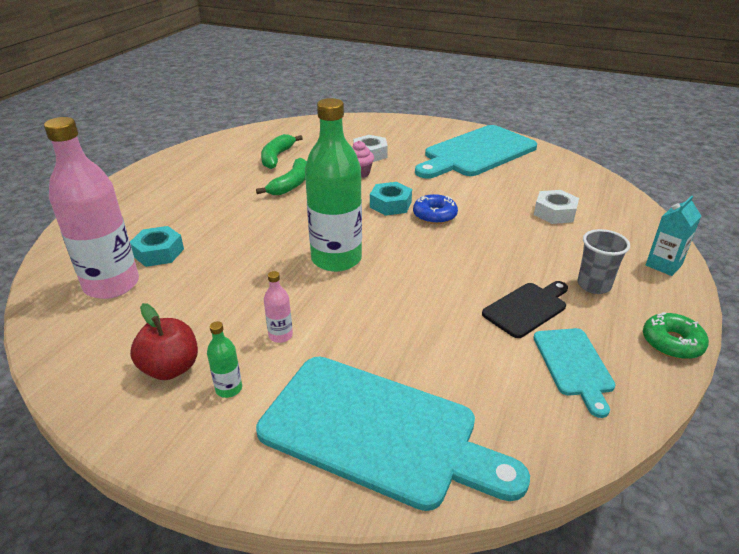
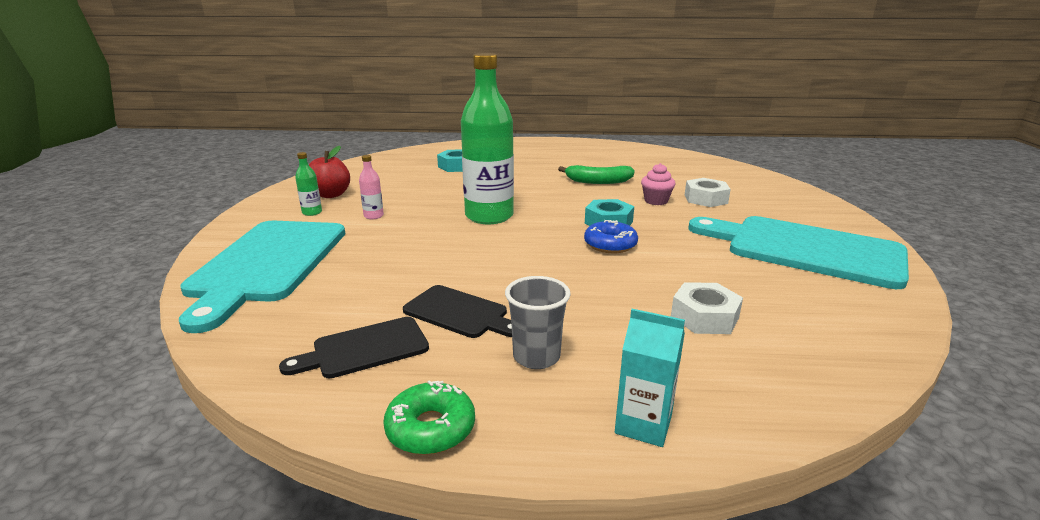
camera: 70 degrees right, 10 degrees down
pink bottle [44,117,139,299] -> none
green banana [261,134,303,169] -> none
turquoise cutting board [533,328,615,418] -> black cutting board [279,317,429,378]

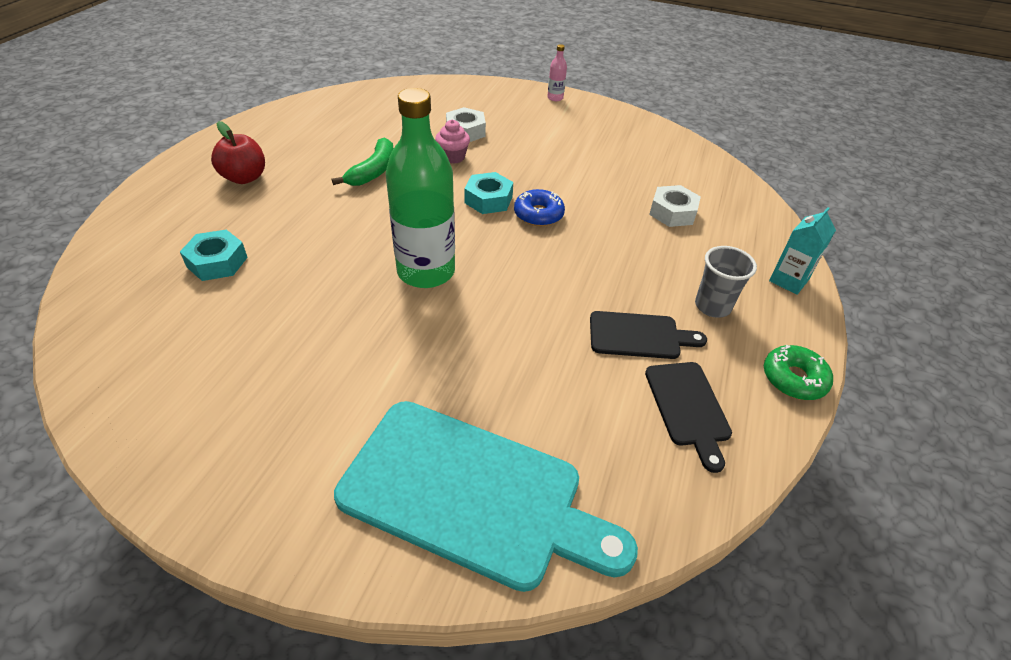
camera: 75 degrees left, 20 degrees up
green bottle [295,152,322,216] -> none
red apple [309,146,350,198] -> red apple moved to [211,121,265,184]
pink bottle [359,155,384,219] -> pink bottle moved to [547,44,567,101]
black cutting board [403,285,512,338] -> black cutting board turned 45 degrees clockwise [590,311,707,359]
turquoise cutting board [688,216,909,289] -> none

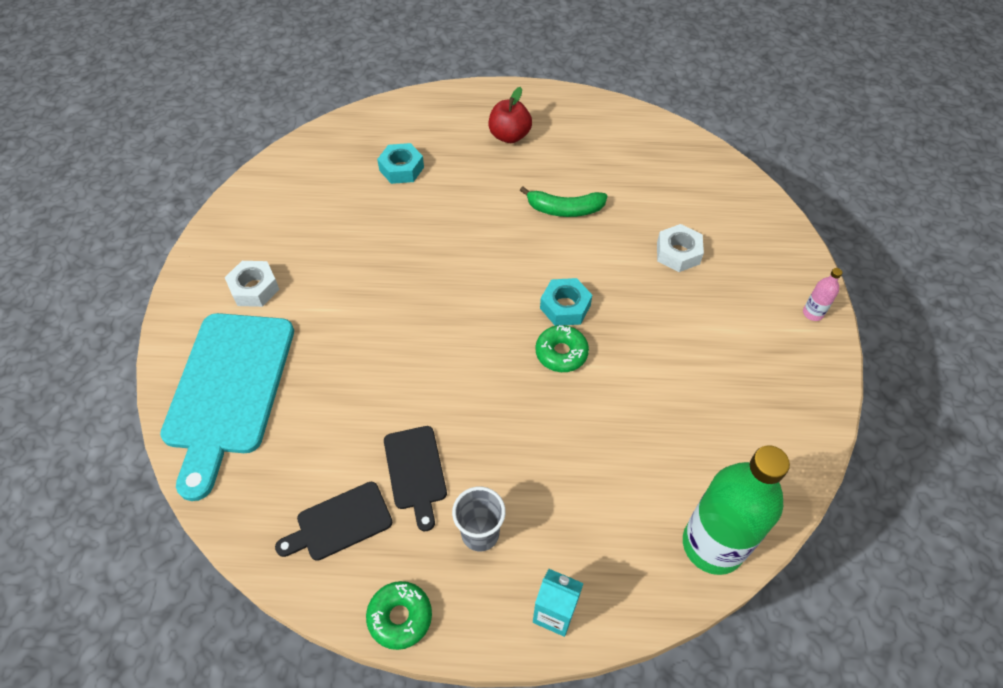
camera: 75 degrees right, 10 degrees up
green bottle [385,88,455,288] -> green bottle moved to [683,445,790,575]
pink cupcake [435,120,470,164] -> none
blue donut [514,189,565,226] -> green donut [536,325,589,372]
white nut [649,185,701,227] -> white nut moved to [225,261,280,307]

